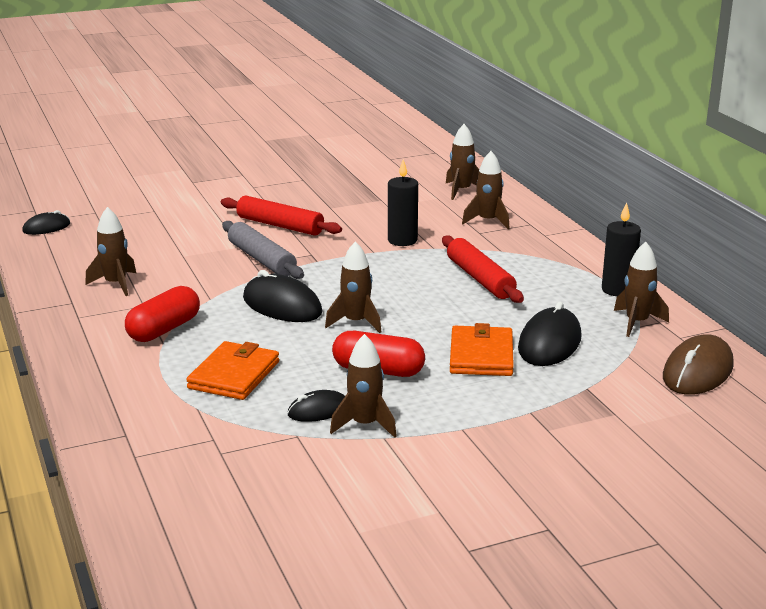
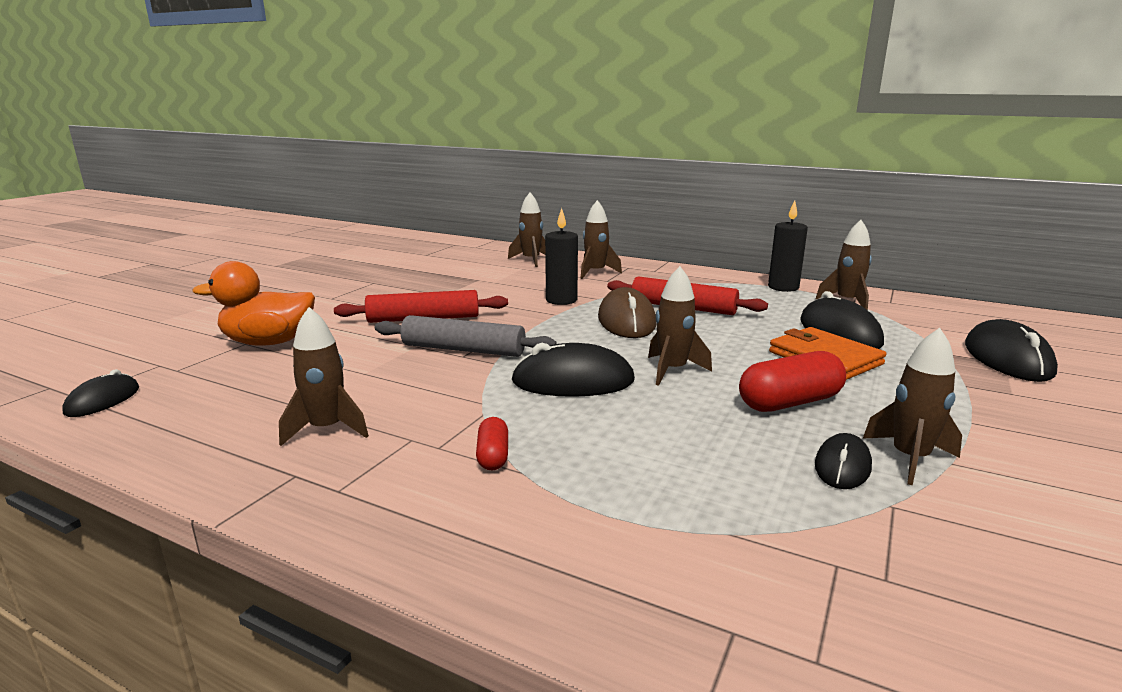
camera: 40 degrees left, 5 degrees down
red capsule [125,286,200,342] -> red capsule [476,417,508,470], size x0.54
orange wallet [186,341,279,400] -> none
brown mouse [663,334,734,395] -> brown mouse moved to [598,287,656,338]
none -> orange duck [192,261,315,345]
none -> black mouse [965,319,1058,382]

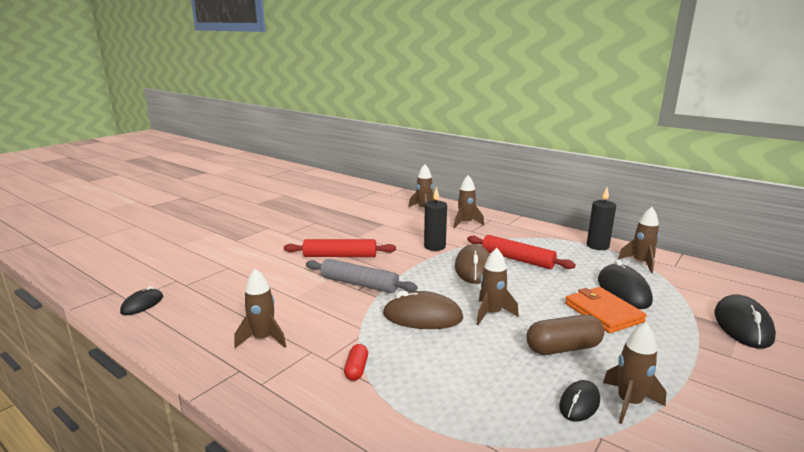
camera: 10 degrees right, 0 degrees up
orange duck [192,261,315,345] -> none
black mouse [511,343,635,397] -> brown mouse [383,291,463,329]
red capsule [739,351,846,412] -> brown capsule [526,315,604,355]

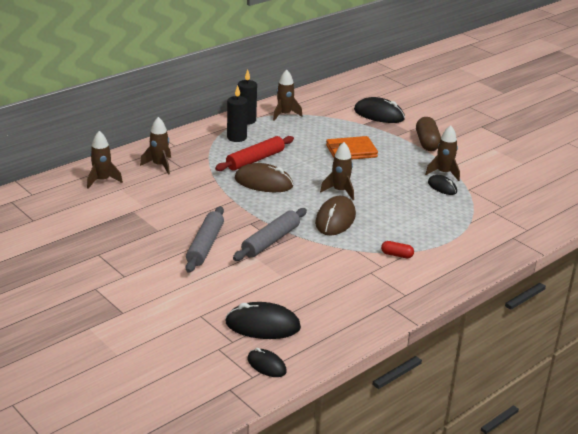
camera: 80 degrees left, 10 degrees up
brown rocket [234,269,287,348] -> none
red rolling pin [284,239,396,257] -> grey rolling pin [186,206,224,273]
black candle [424,187,447,251] -> black candle moved to [227,85,248,142]
brown capsule [526,315,604,355] -> brown capsule moved to [416,117,441,151]
black mouse [598,260,653,309] -> black mouse moved to [225,302,301,339]

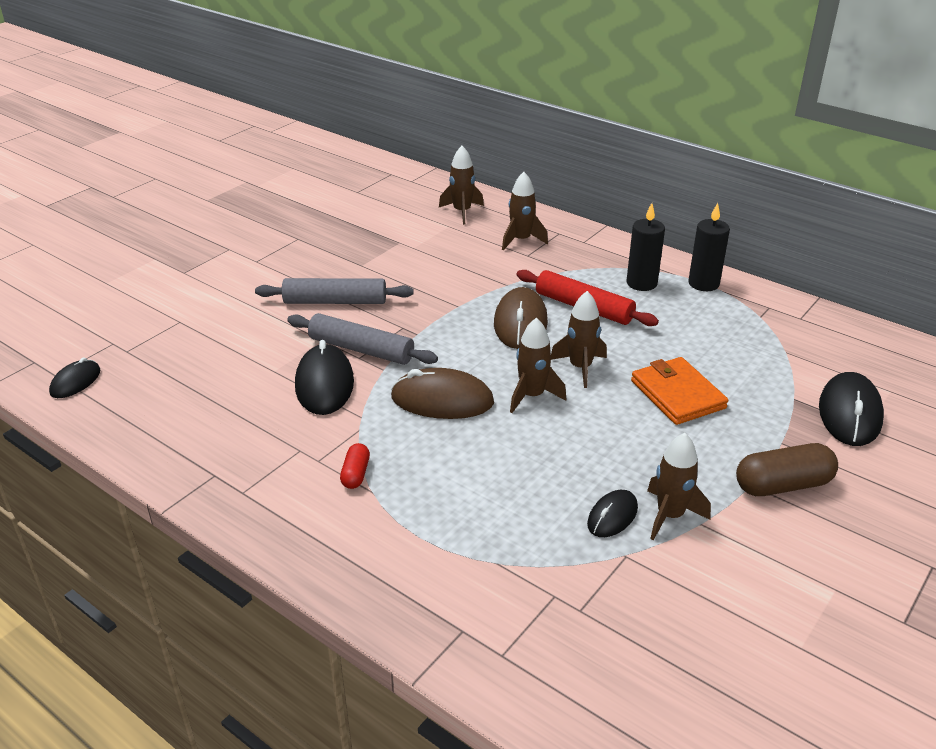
camera: 80 degrees right, 5 degrees up
black mouse [225,302,301,339] -> black mouse moved to [295,340,354,415]
brown rocket [273,70,302,121] -> brown rocket moved to [551,291,607,388]

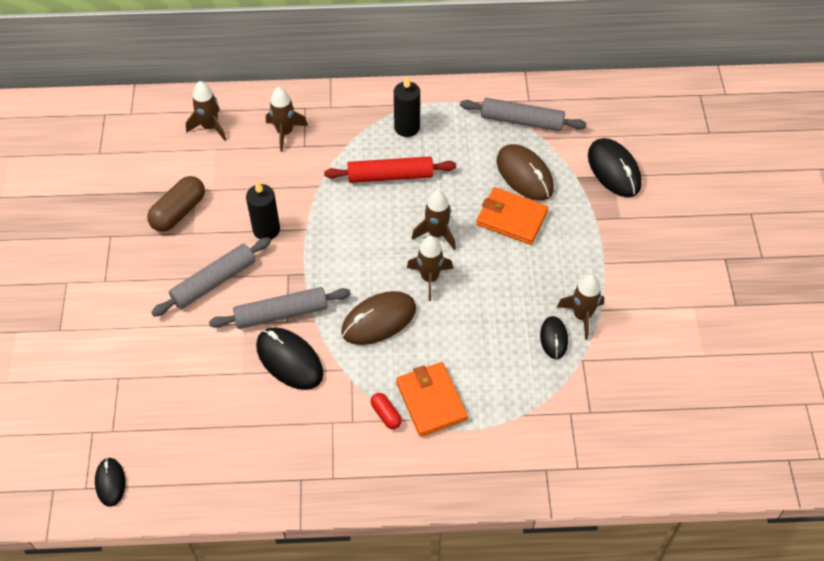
camera: 40 degrees left, 20 degrees up
brown mouse [494,287,548,349] -> brown mouse moved to [497,144,554,201]
black candle [688,203,730,291] -> black candle moved to [246,181,280,239]
brown capsule [736,443,838,496] -> brown capsule moved to [147,176,205,232]
none -> orange wallet [396,362,468,437]
none -> grey rolling pin [460,98,587,131]

